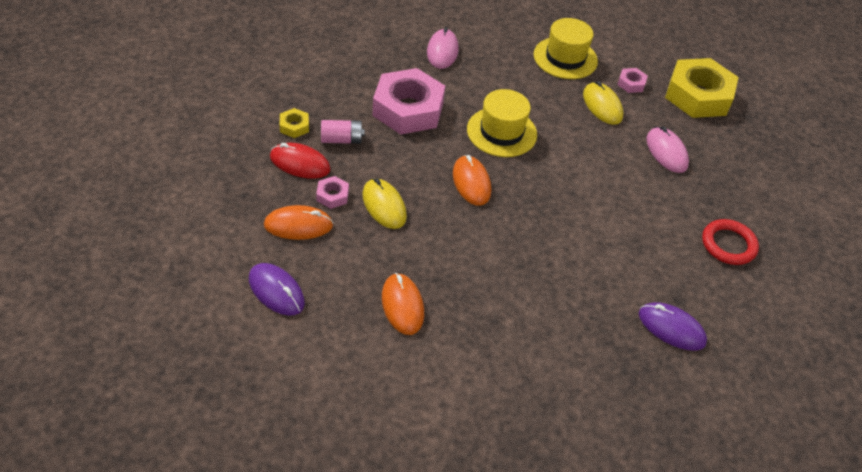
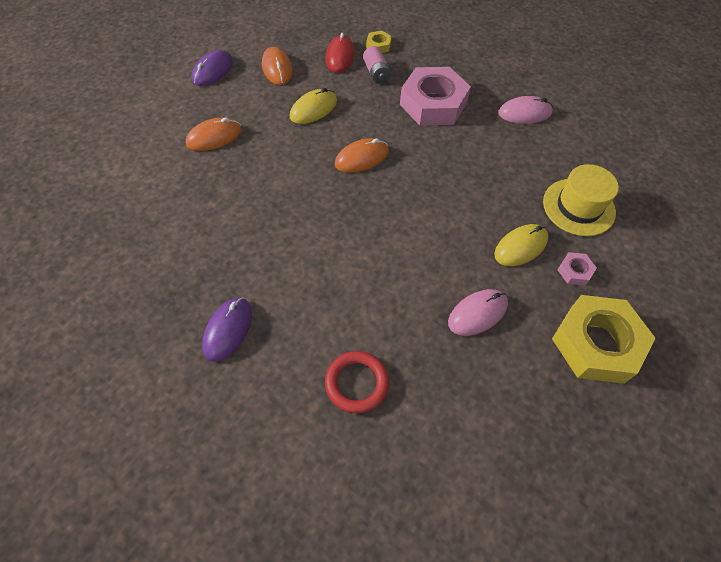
camera: 80 degrees right, 10 degrees up
pink nut [316,176,349,209] -> none
yellow hat [467,89,537,157] -> none

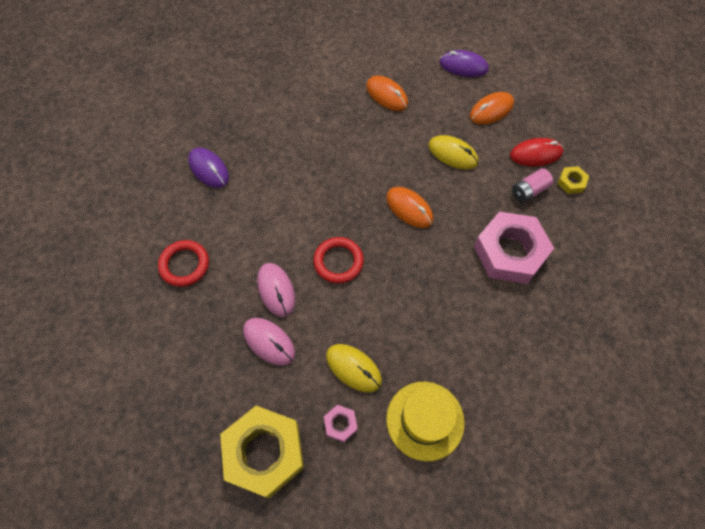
camera: 75 degrees right, 5 degrees up
purple mouse [202,298,252,362] -> purple mouse turned 45 degrees clockwise [188,148,229,188]
pink mouse [498,96,553,124] -> pink mouse moved to [257,263,295,317]
none -> red ring [313,237,364,283]

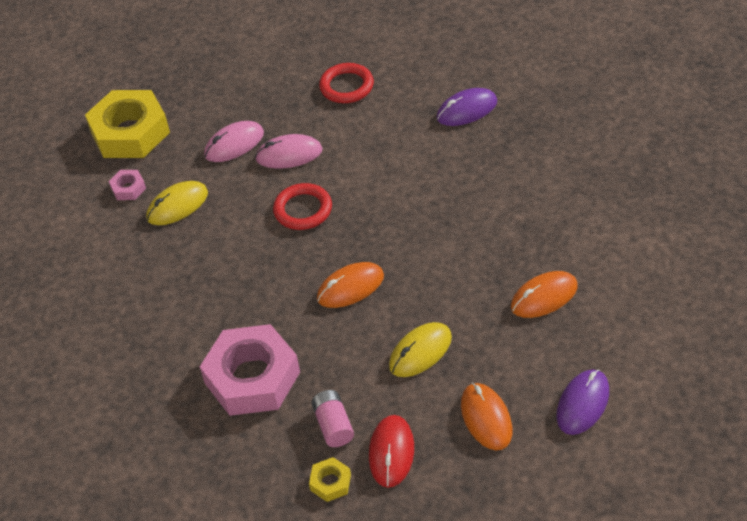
camera: 110 degrees right, 15 degrees down
yellow hat [386,382,465,461] -> none

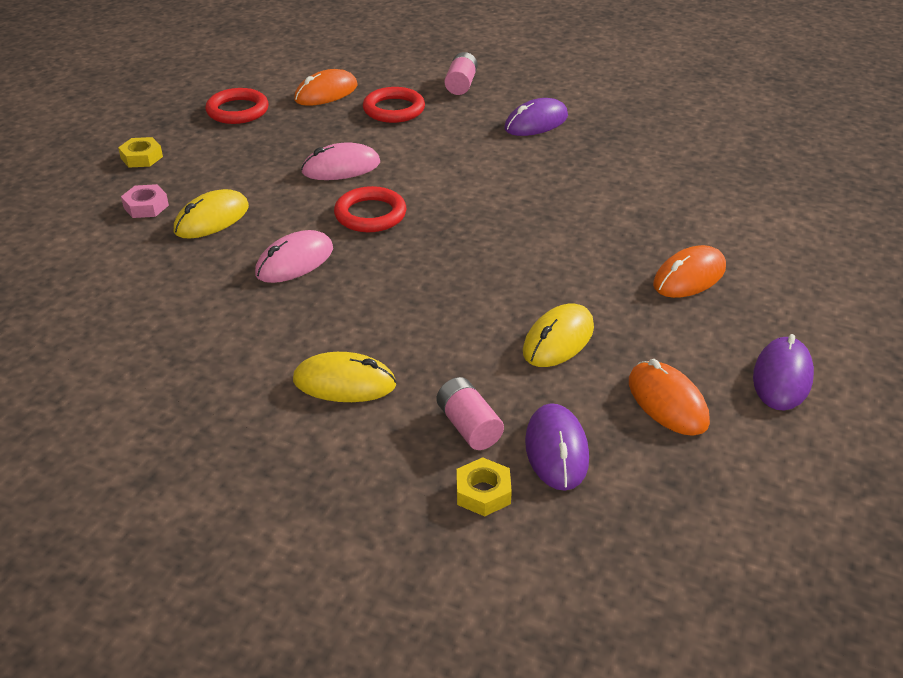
camera: 15 degrees left, 10 degrees down
yellow nut [85,90,170,158] -> yellow nut [118,137,163,168], size x0.42
pink nut [200,324,300,416] -> yellow mouse [293,352,397,402]
pink mouse [204,121,264,162] -> pink mouse moved to [255,230,333,283]
orange mouse [317,262,384,308] -> orange mouse moved to [294,69,357,106]
red mouse [369,415,414,488] -> purple mouse [525,403,589,491]
none -> red ring [205,88,269,124]
none -> pink battery [445,52,478,95]

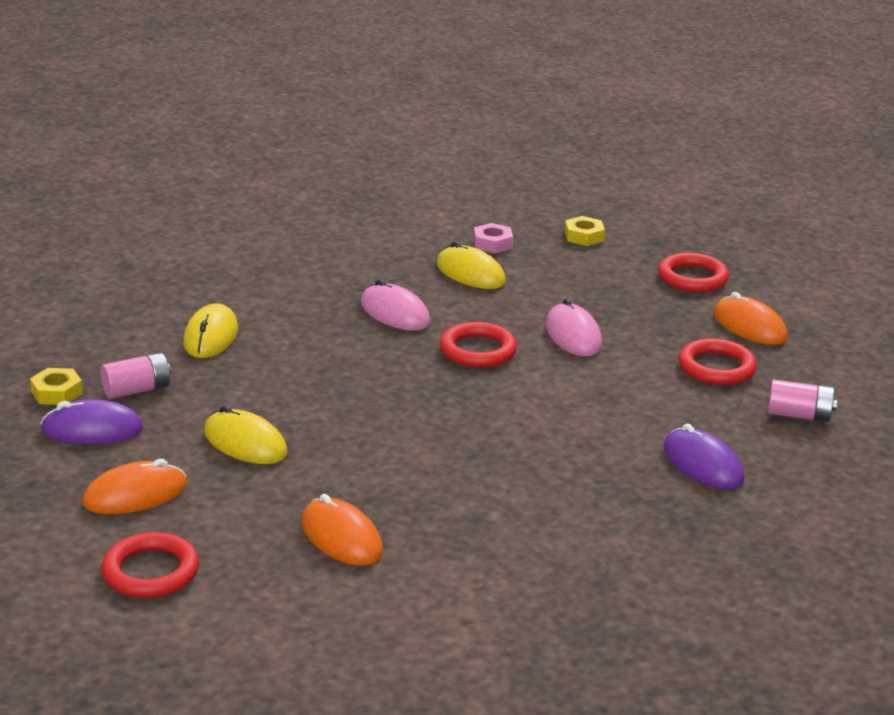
camera: 90 degrees right, 10 degrees down
purple mouse [753,334,814,410] -> red ring [101,532,199,598]

